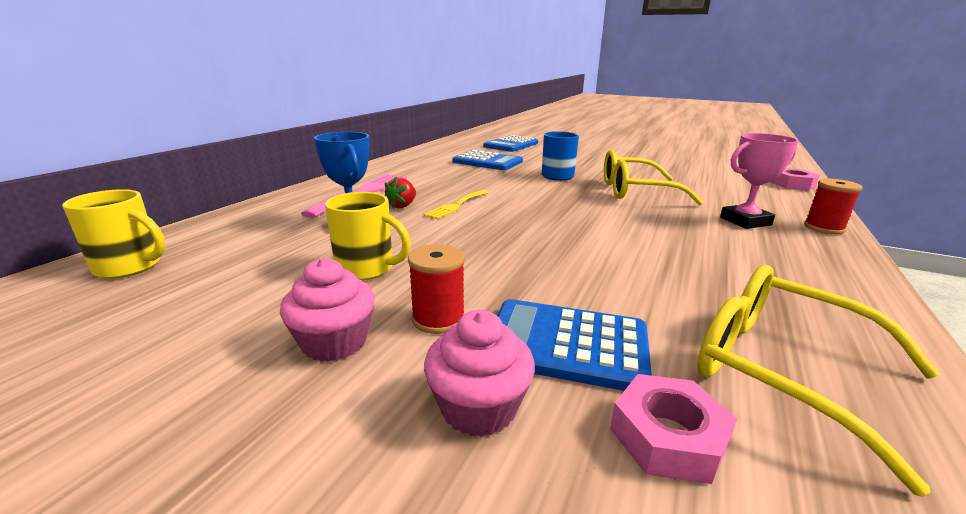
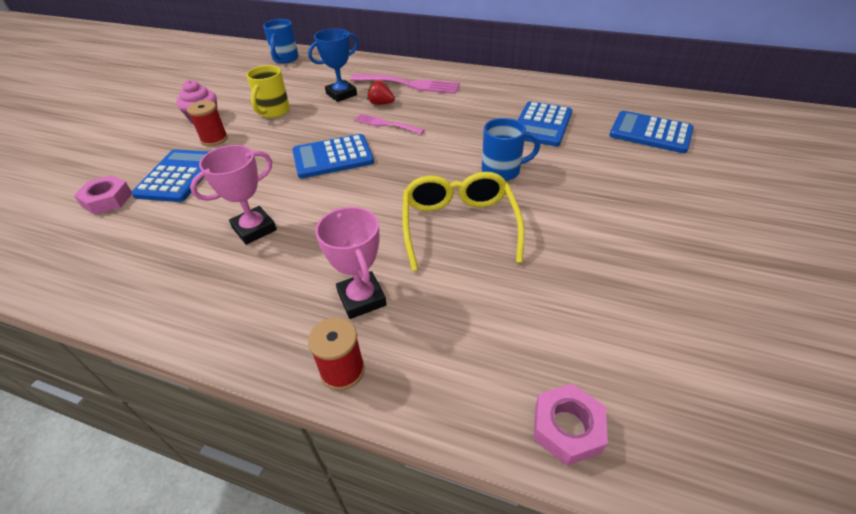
camera: 85 degrees right, 20 degrees up
yellow mug [62,189,165,279] -> blue mug [263,19,299,64]
yellow fork [423,190,489,219] -> pink fork [354,114,425,134]
pink cupcake [424,310,535,437] -> none
yellow glasses [697,265,940,497] -> none
none -> pink trophy [190,145,277,245]
none -> blue calculator [292,134,374,178]

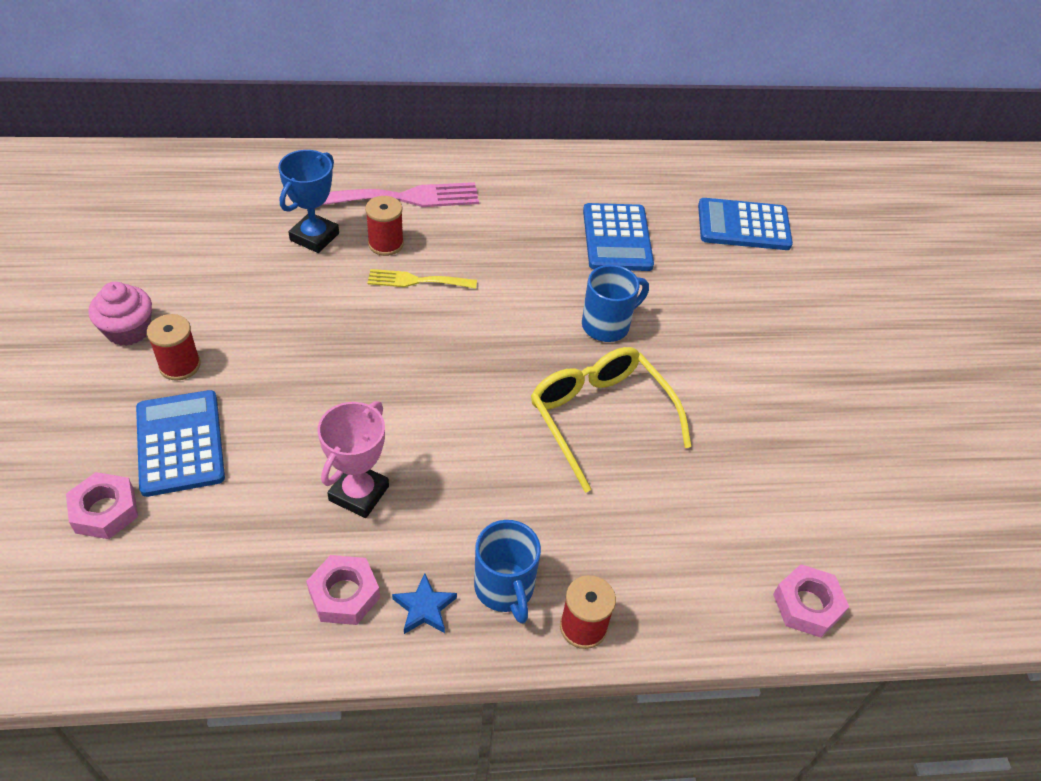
camera: 30 degrees left, 5 degrees up
yellow mug [246,65,290,118] -> none
blue mug [263,19,299,64] -> blue mug moved to [474,520,541,624]
blue calculator [292,134,374,178] -> none
pink trophy [315,207,387,319] -> none
pink fork [354,114,425,134] -> yellow fork [368,269,477,289]
red strawberry [367,80,395,105] -> red spool [365,196,404,256]
none -> pink nut [306,555,380,625]
none -> blue star [392,573,457,634]

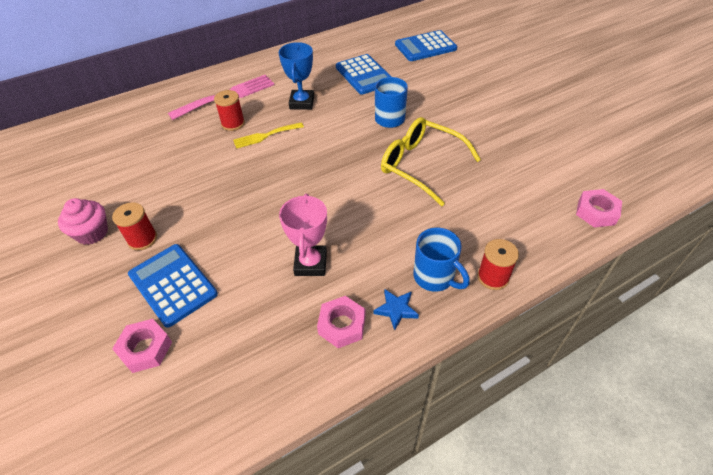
camera: 20 degrees left, 0 degrees up
blue trophy [278,150,339,253] -> blue trophy moved to [279,42,314,110]

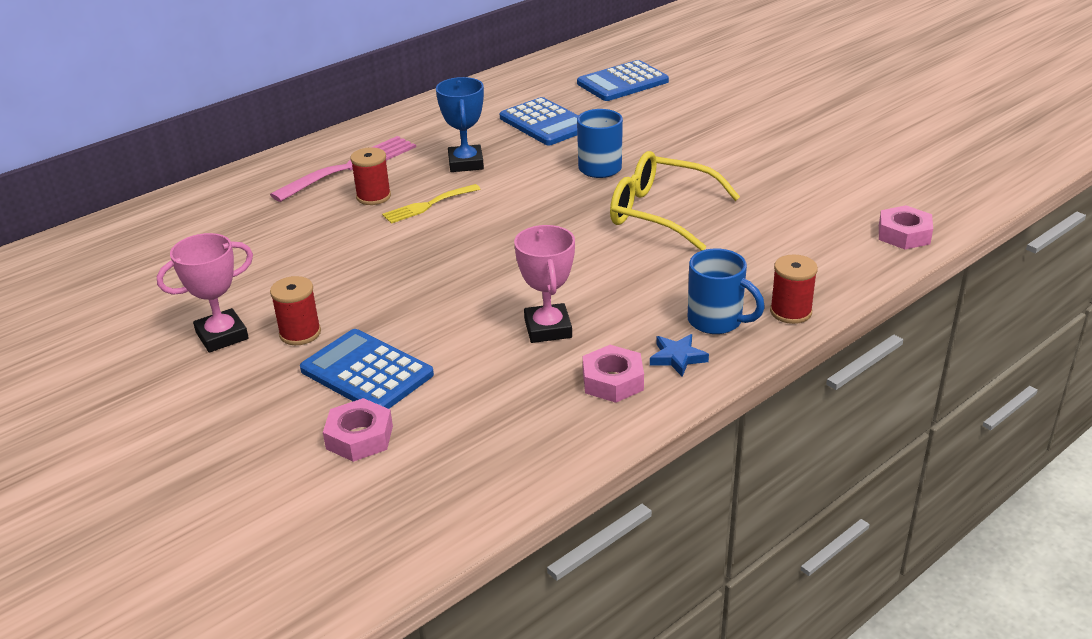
camera: 10 degrees left, 15 degrees down
pink cupcake [58,198,108,245] -> pink trophy [157,233,253,353]

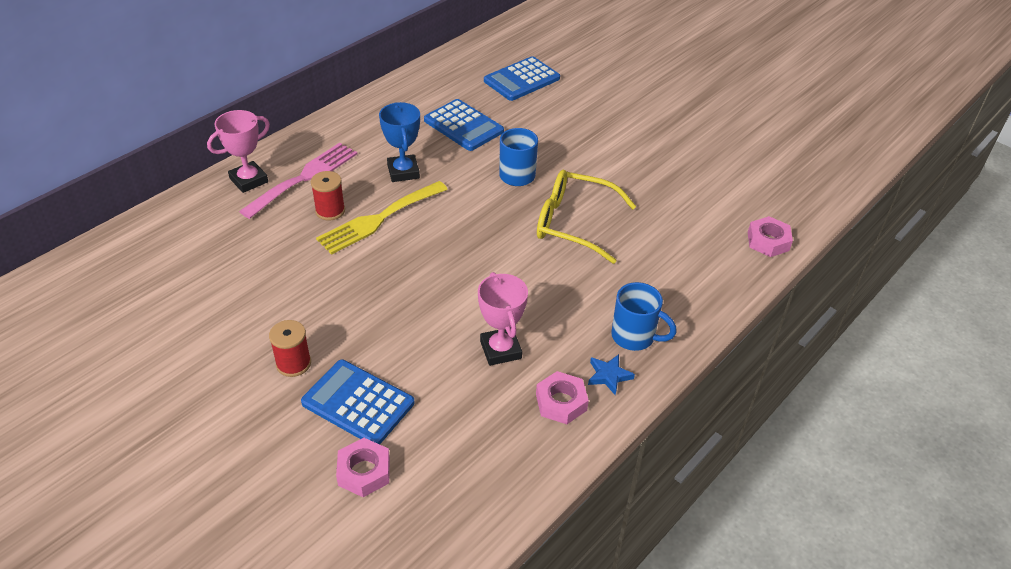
camera: 10 degrees left, 10 degrees up
pink trophy [157,233,253,353] -> pink trophy moved to [207,110,270,193]
yellow fork [382,184,480,224] -> yellow fork [316,181,448,255], size x1.66
red spool [770,255,818,324] -> none

